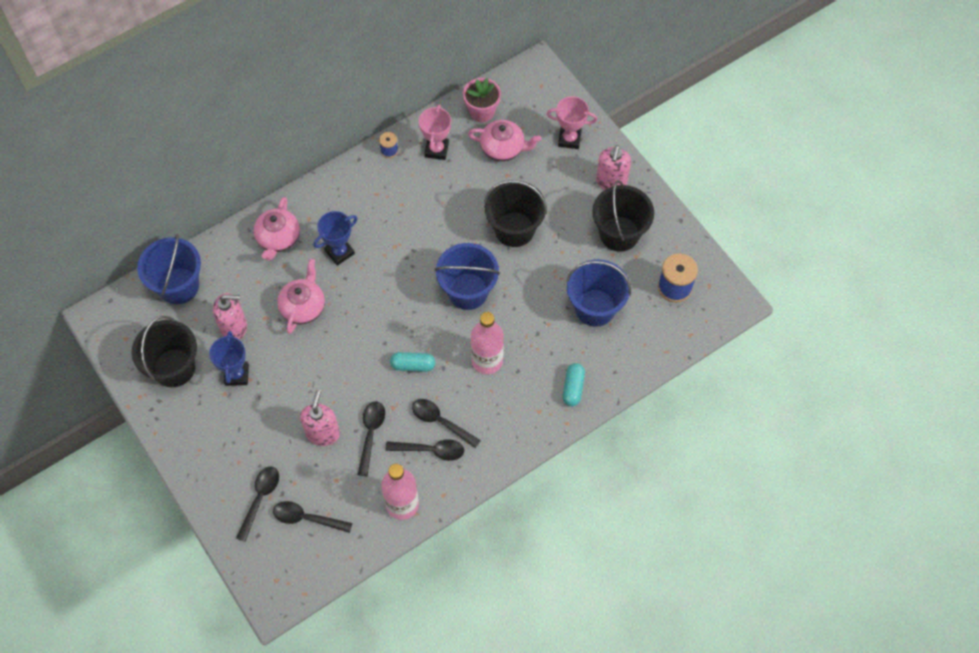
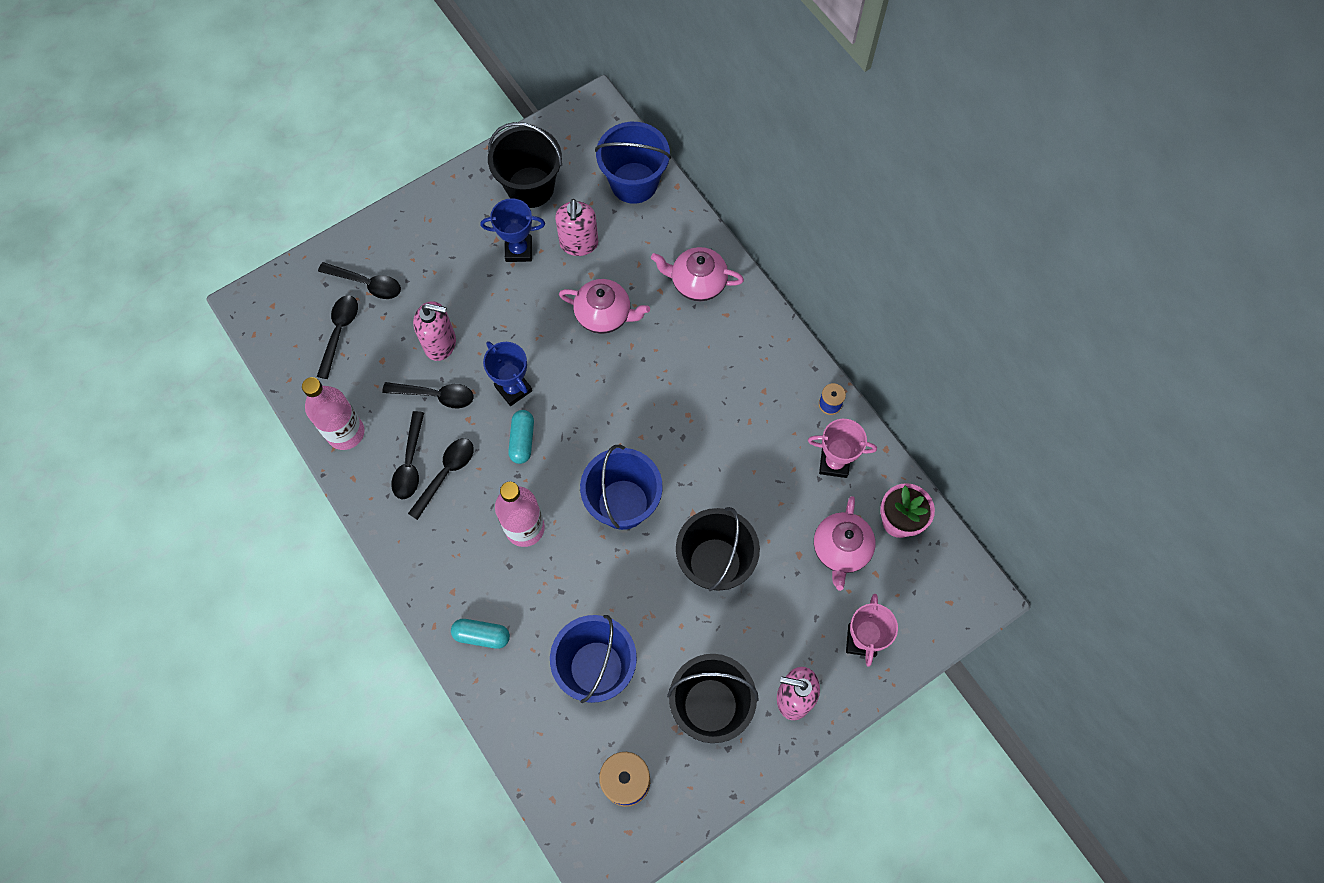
camera: 90 degrees right, 5 degrees up
blue trophy [313,211,357,266] -> blue trophy moved to [483,341,532,406]

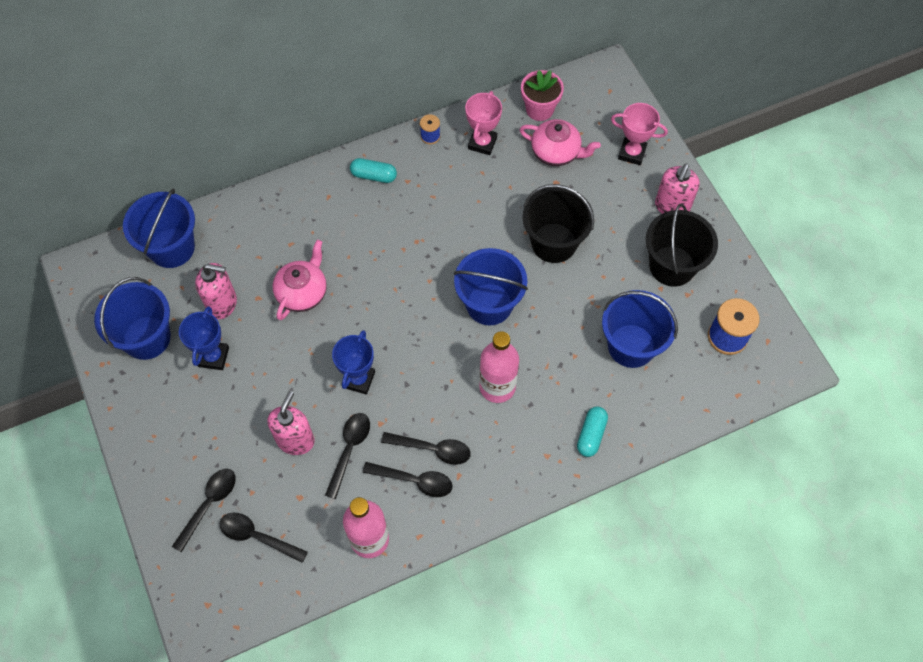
camera: 80 degrees left, 5 degrees down
black spoon [408,438,474,520] -> black spoon turned 150 degrees clockwise [381,432,471,465]
blue trophy [483,341,532,406] -> blue trophy turned 45 degrees counterclockwise [332,330,375,395]
black bucket [488,122,562,208] -> blue bucket [94,277,171,360]
turquoise capsule [508,410,534,464] -> turquoise capsule moved to [350,158,397,183]
pink teapot [651,247,744,301] -> none

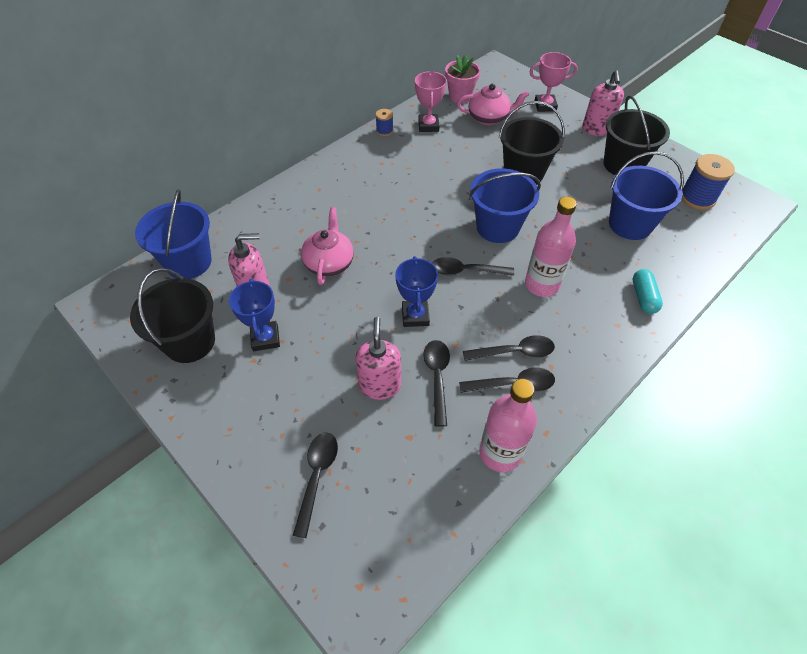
camera: 20 degrees left, 10 degrees down
blue bucket [94,277,171,360] -> black bucket [130,268,215,363]
black spoon [220,513,308,563] -> black spoon moved to [432,257,514,276]
turquoise capsule [350,158,397,183] -> none

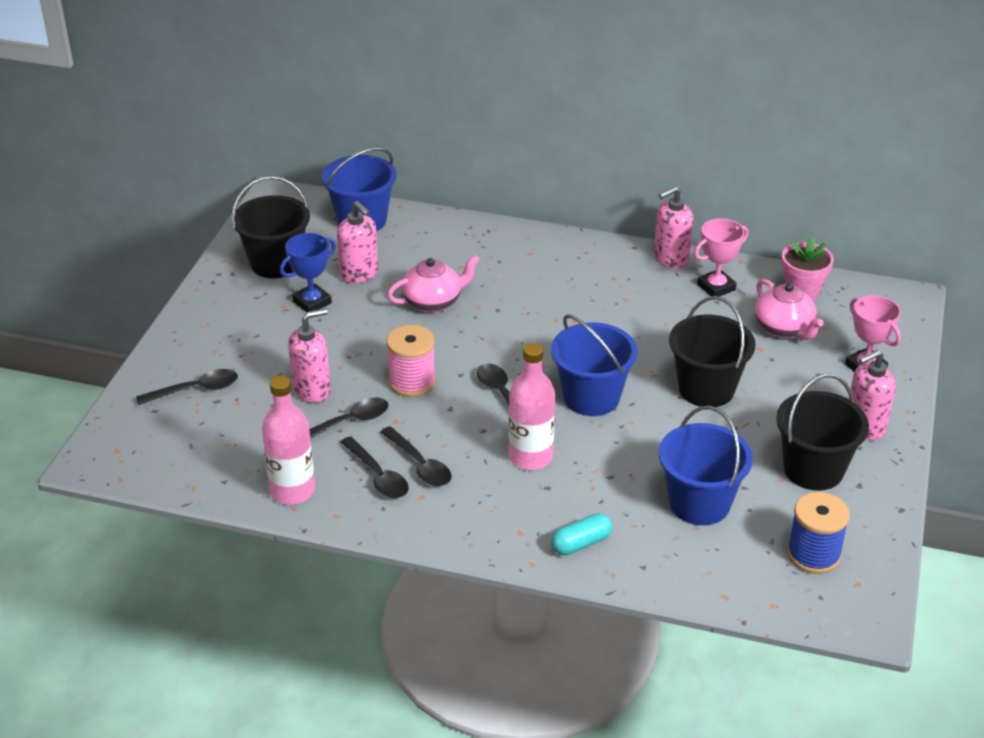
camera: 60 degrees right, 15 degrees down
blue spool [375,109,393,136] -> pink soap dispenser [654,186,693,269]
blue trophy [395,256,438,327] -> pink spool [387,325,436,397]

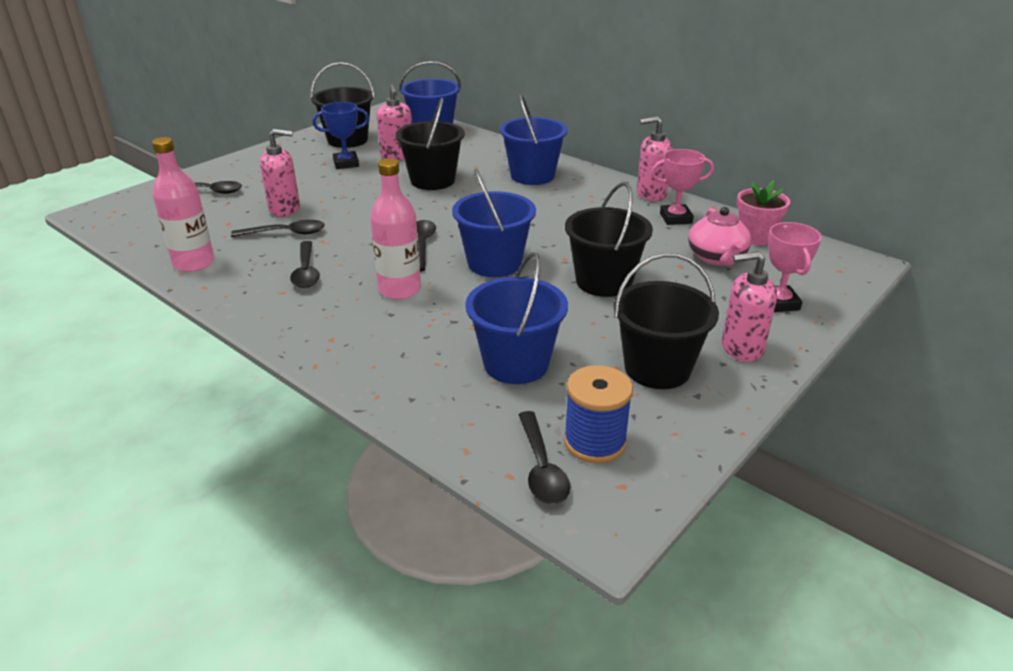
camera: 25 degrees right, 5 degrees down
black spoon [341,436,409,498] -> black spoon moved to [518,411,570,504]
pink teapot [387,255,480,313] -> black bucket [396,98,465,190]
pink spool [387,325,436,397] -> none
turquoise capsule [551,513,612,555] -> none
none -> blue bucket [500,94,568,185]

